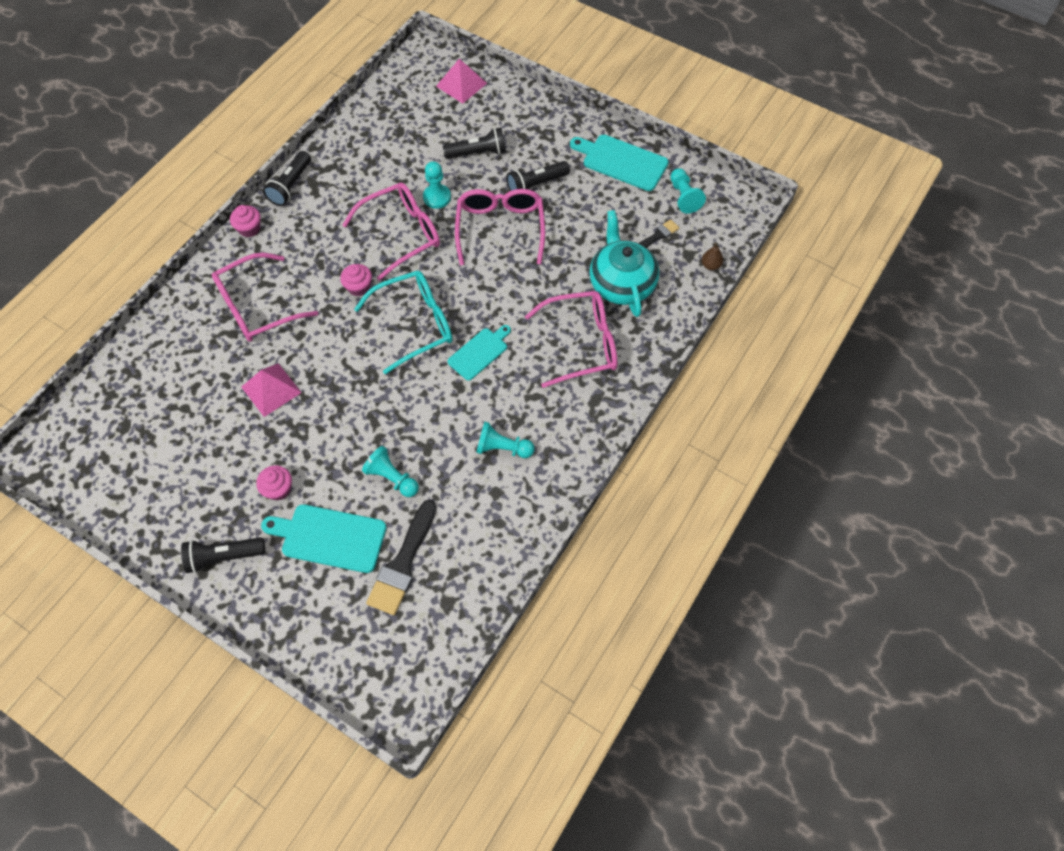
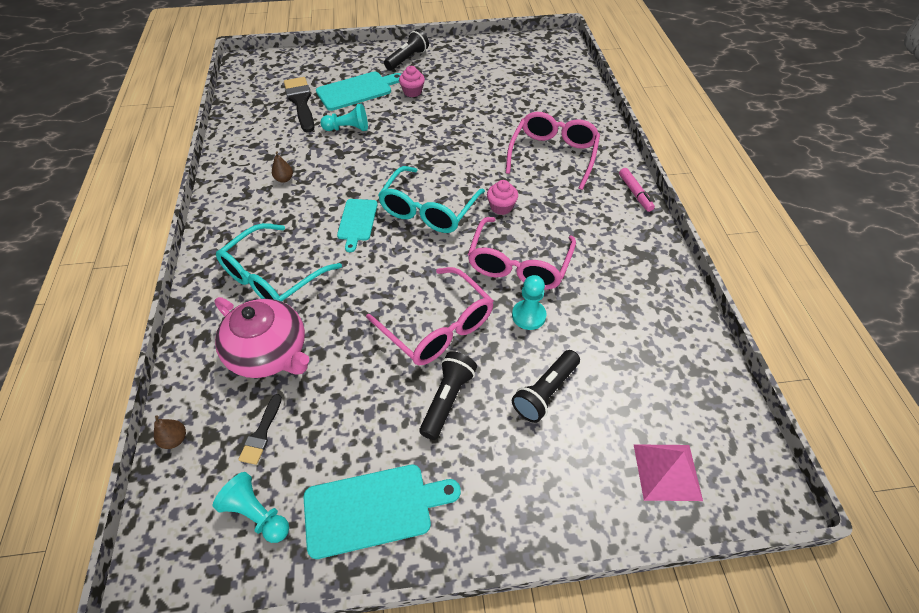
camera: 140 degrees right, 10 degrees down
pink cupcake [230,205,261,237] -> pink marker [619,168,655,212]
pink pyramid [241,363,302,417] -> none
black flashlight [263,151,311,206] -> none
turquoise pawn [476,421,535,458] -> brown pear [272,151,293,183]
pink glasses [525,291,617,388] -> turquoise glasses [216,223,342,301]
turquoise teapot [589,210,659,317] -> pink teapot [214,297,309,378]

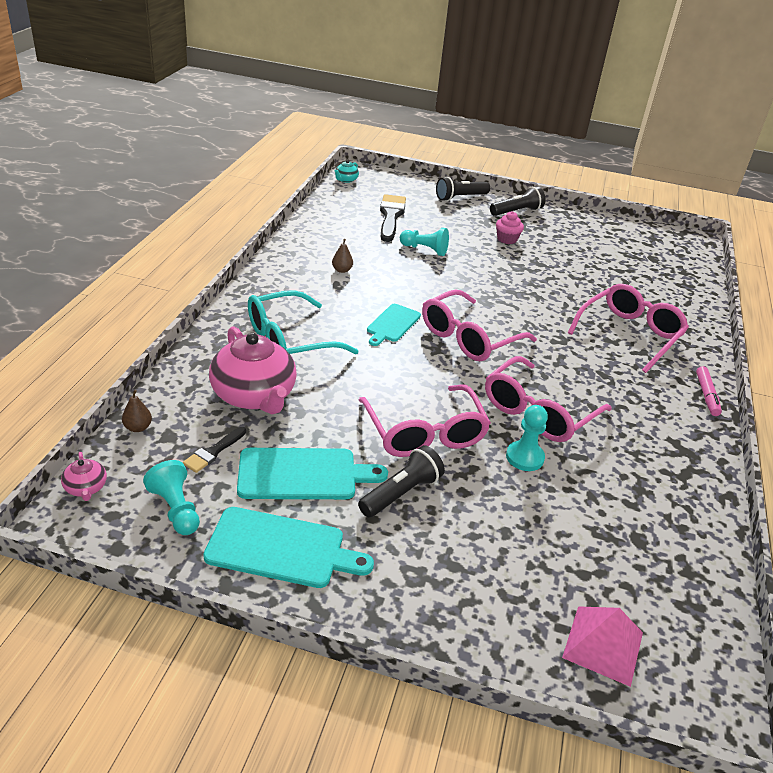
camera: 20 degrees right, 15 degrees down
turquoise cutting board [316,72,401,111] -> turquoise cutting board moved to [237,448,388,499]
turquoise glasses [378,166,485,233] -> pink glasses [422,289,537,361]
pink cupcake [487,180,518,215] -> none
black flashlight [512,350,580,423] -> black flashlight moved to [436,177,490,201]
none -> pink teapot [61,452,107,501]
none -> turquoise teapot [335,160,359,183]

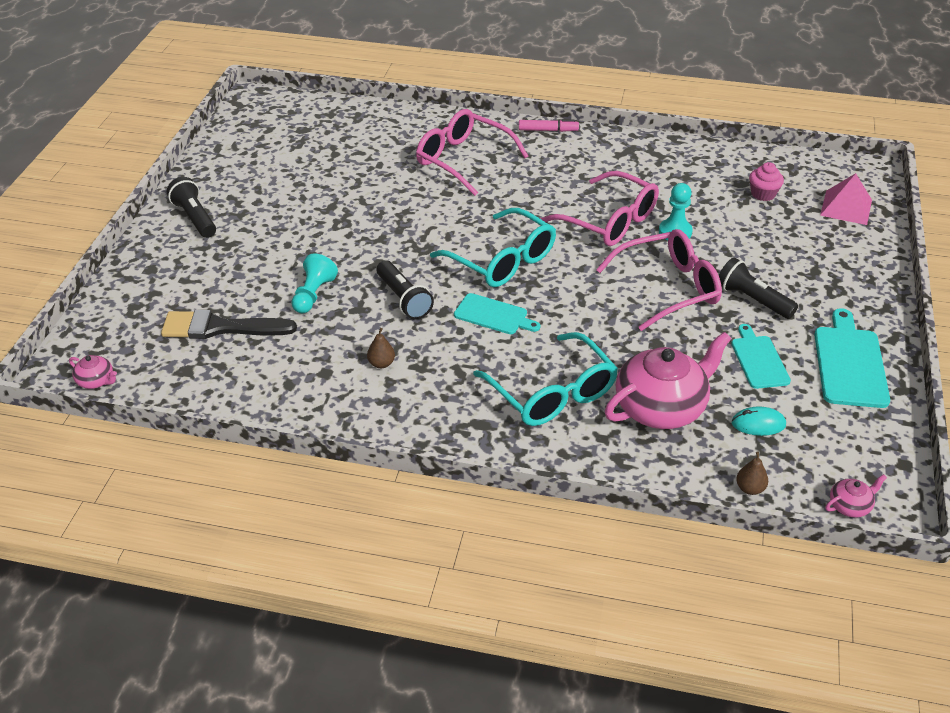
camera: 90 degrees left, 5 degrees up
turquoise pawn [143,460,200,535] -> none
black brush [183,427,246,473] -> turquoise mouse [732,406,786,436]
turquoise cutting board [237,448,388,499] -> turquoise cutting board [731,324,791,389], size x0.65
turquoise teapot [335,160,359,183] -> pink teapot [69,355,117,389]
pink glasses [422,289,537,361] -> turquoise glasses [430,208,556,287]
black flashlight [436,177,490,201] -> black flashlight moved to [377,260,434,320]
pink cupcake [496,211,524,244] -> pink cupcake moved to [749,162,784,201]

